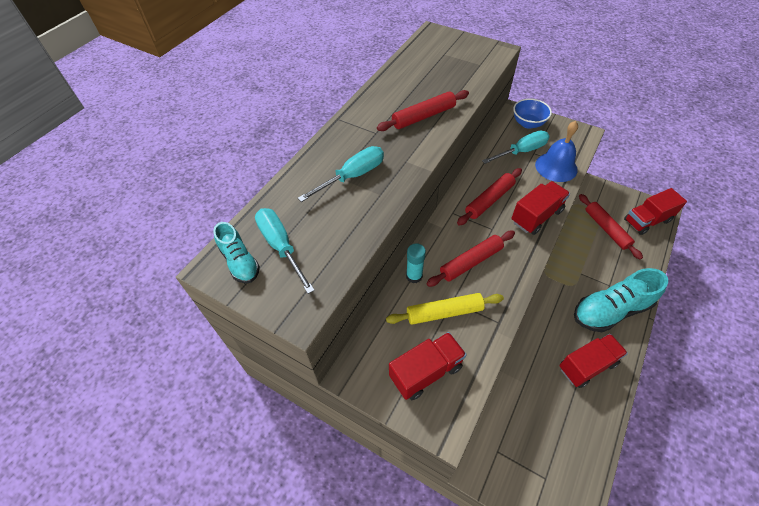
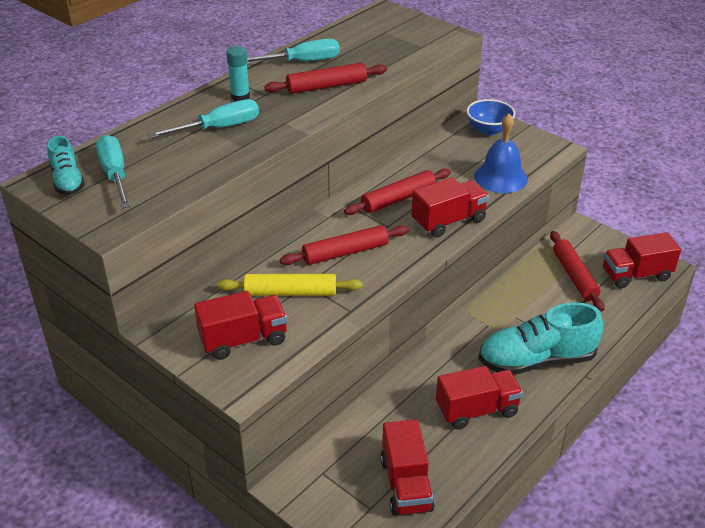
camera: 10 degrees right, 15 degrees down
turquoise glue stick [406,243,426,283] -> turquoise glue stick moved to [226,46,250,101]
turquoise screwdriver [482,131,550,164] -> turquoise screwdriver moved to [247,39,340,62]
none -> red truck [380,419,435,516]

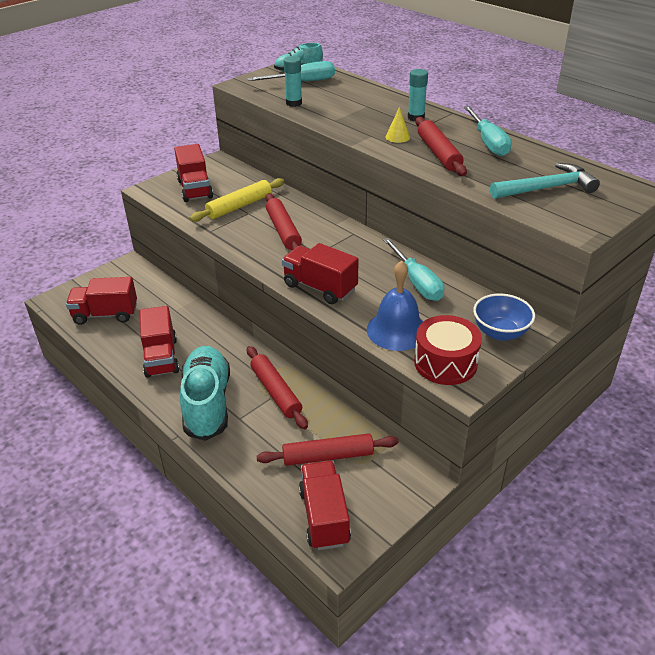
camera: 95 degrees right, 0 degrees up
turquoise screwdriver [148,99,259,138] -> turquoise screwdriver moved to [383,238,445,301]
yellow rolling pin [217,274,363,296] -> yellow rolling pin turned 45 degrees clockwise [190,178,284,222]
red rolling pin [344,169,451,215] -> red rolling pin moved to [247,346,308,429]
red truck [412,177,489,238] -> red truck turned 150 degrees clockwise [282,243,359,304]
none -> turquoise glue stick [284,56,302,107]
none -> yellow cone [386,107,410,143]
none -> red drum [414,315,482,385]
none -> turquoise hammer [490,163,600,199]

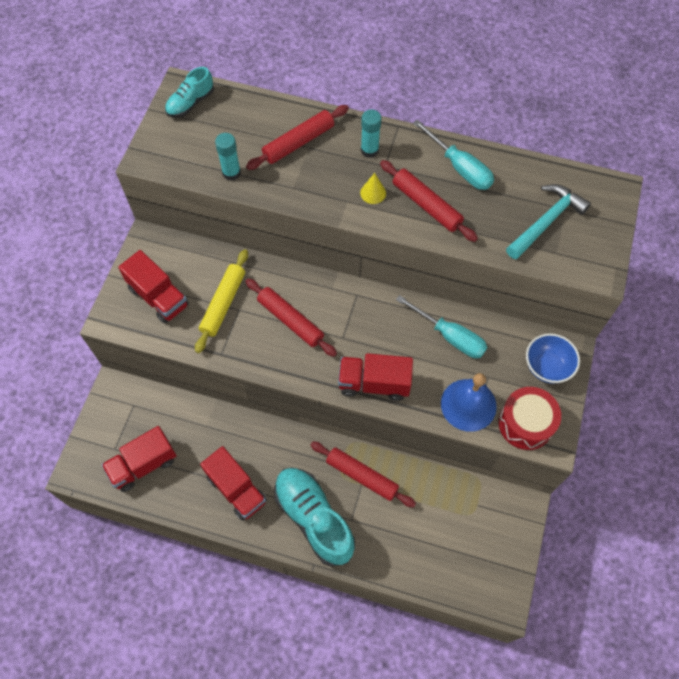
camera: 30 degrees left, 25 degrees up
turquoise screwdriver [248,61,335,81] -> none
red rolling pin [257,433,398,466] -> red rolling pin moved to [246,105,349,170]
red truck [299,461,351,550] -> none

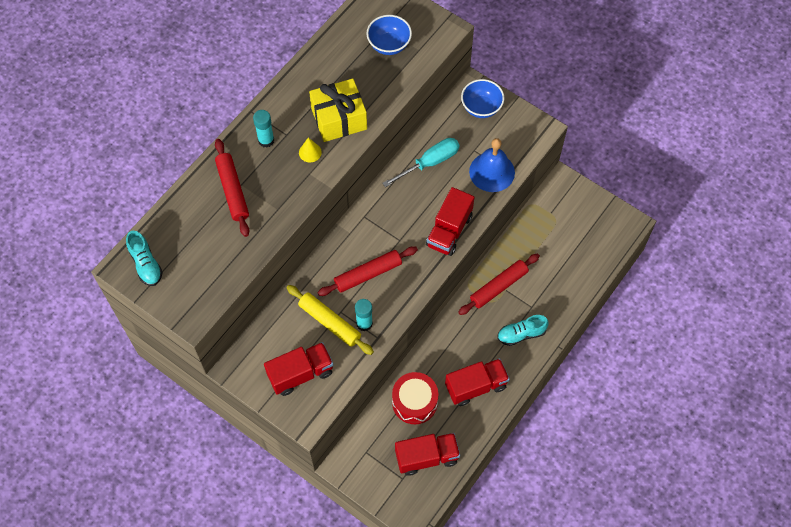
camera: 70 degrees left, 0 degrees up
red truck [102,426,177,492] -> red truck turned 90 degrees counterclockwise [395,433,460,476]
turquoise glue stick [215,133,241,181] -> turquoise glue stick moved to [355,299,373,331]
turquoise shoe [274,468,355,567] -> turquoise shoe [497,315,549,346], size x0.54
red rolling pin [380,160,478,242] -> yellow gift [309,79,367,142]
turquoise screwdriver [413,120,494,190] -> none
red drum [498,387,561,450] -> red drum moved to [392,372,438,424]
turquoise hammer [506,184,591,259] -> blue bowl [367,15,412,55]

